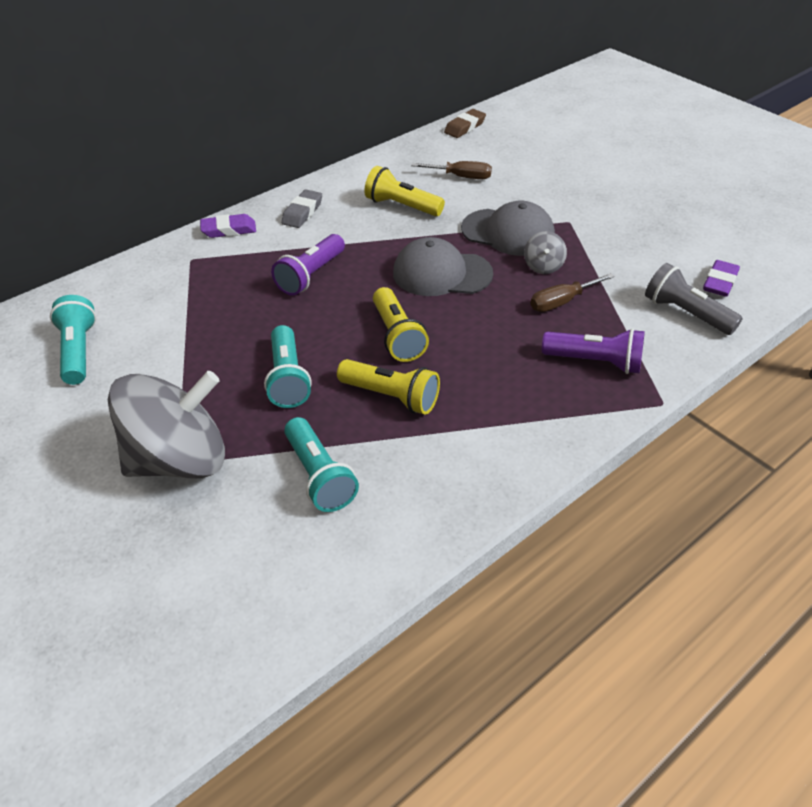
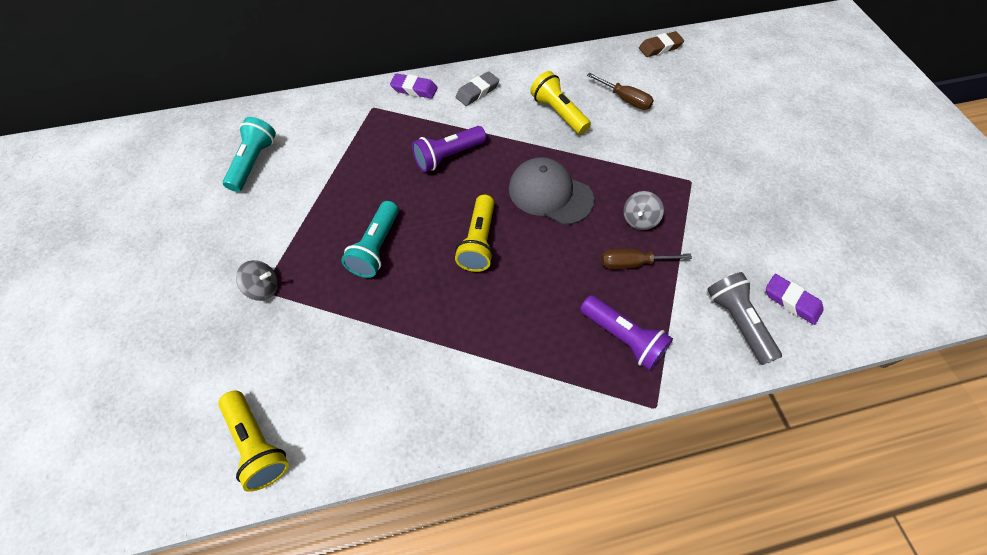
camera: 25 degrees right, 15 degrees up
grey spinning top [108,371,225,478] -> grey spinning top [236,260,278,301], size x0.41
turquoise flashlight [284,417,359,512] -> none
yellow flashlight [337,359,440,415] -> yellow flashlight moved to [218,391,289,492]
grey cap [461,201,555,256] -> none
purple eraser [703,260,740,297] -> purple eraser turned 75 degrees clockwise [766,274,824,325]

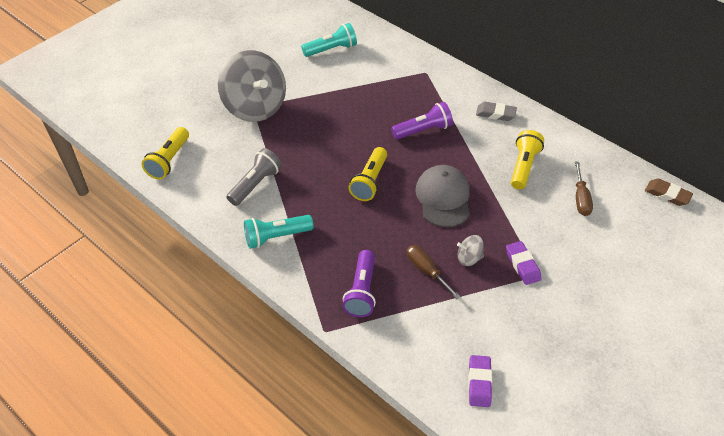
camera: 55 degrees right, 10 degrees down
grey spinning top [236,260,278,301] -> grey spinning top [218,50,286,122], size x2.44
turquoise flashlight [341,201,399,278] -> turquoise flashlight moved to [244,215,314,249]
purple eraser [390,73,437,99] -> purple eraser moved to [506,241,541,285]
purple flashlight [412,126,486,172] -> purple flashlight turned 135 degrees clockwise [391,102,453,140]
yellow flashlight [455,195,495,272] -> yellow flashlight turned 45 degrees counterclockwise [348,147,387,201]
grey flashlight [707,272,782,365] -> grey flashlight moved to [226,148,282,206]

